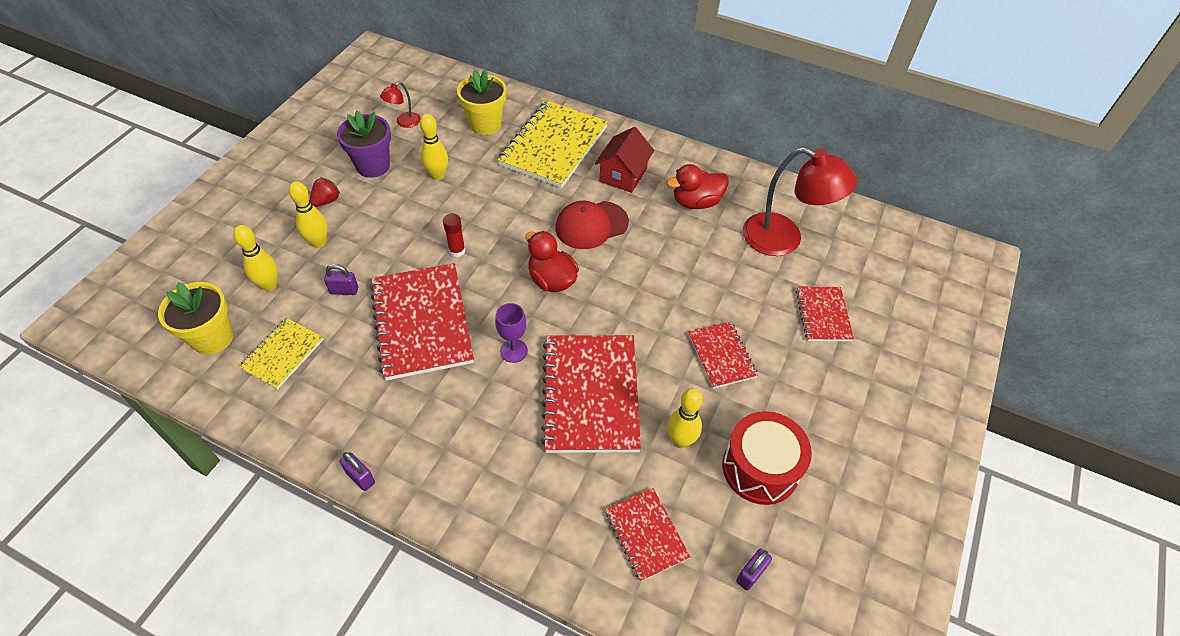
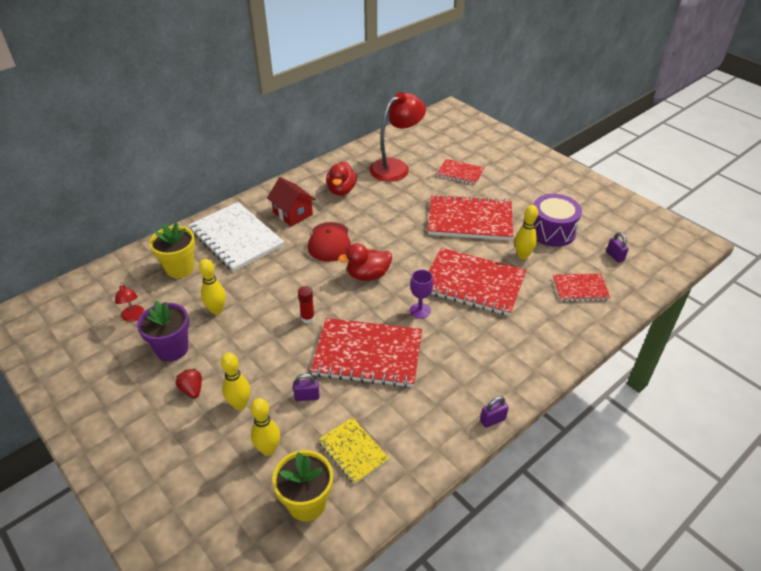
camera: 65 degrees left, 10 degrees down
purple padlock [324,264,358,295] -> purple padlock turned 60 degrees clockwise [293,373,319,401]
yellow notebook [497,100,608,188] -> white notebook [188,202,284,272]
red notebook [688,322,758,389] -> red notebook [428,194,513,241], size x1.85
red drum [722,411,812,505] -> purple drum [534,194,582,247]

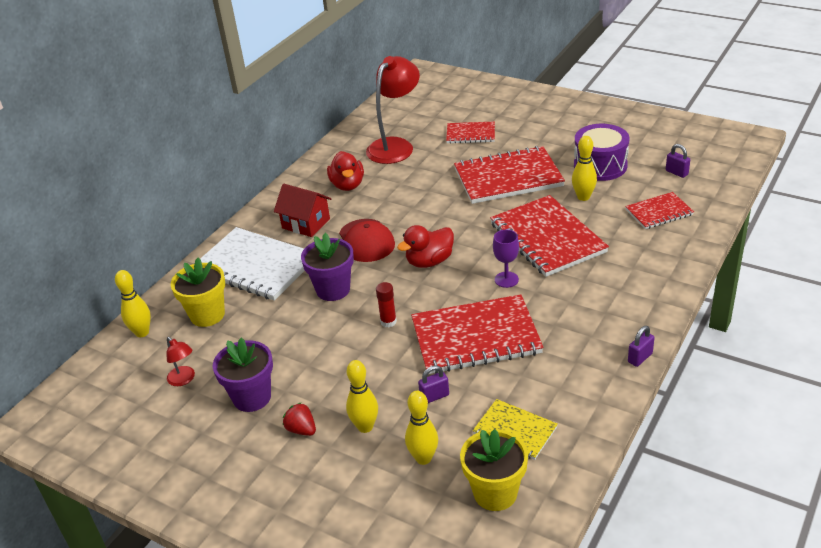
camera: 15 degrees left, 5 degrees down
yellow bowling pin [199,259,226,315] -> yellow bowling pin moved to [115,270,151,337]
red notebook [429,248,526,316] -> red notebook turned 60 degrees clockwise [490,195,609,277]
none -> purple flower pot [301,233,354,301]

